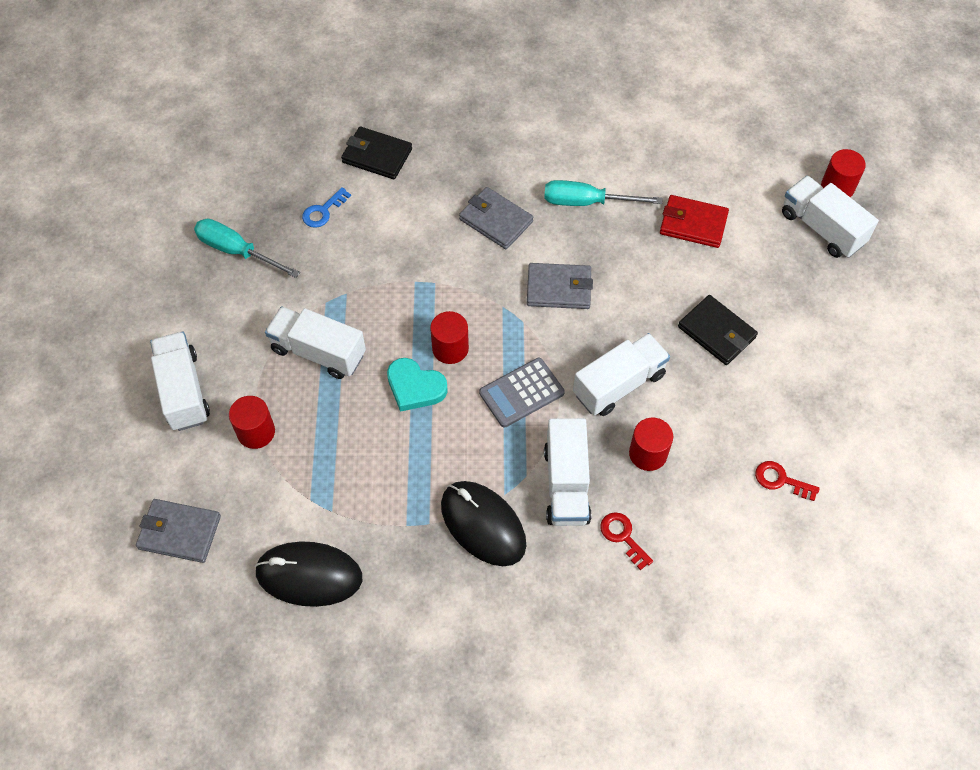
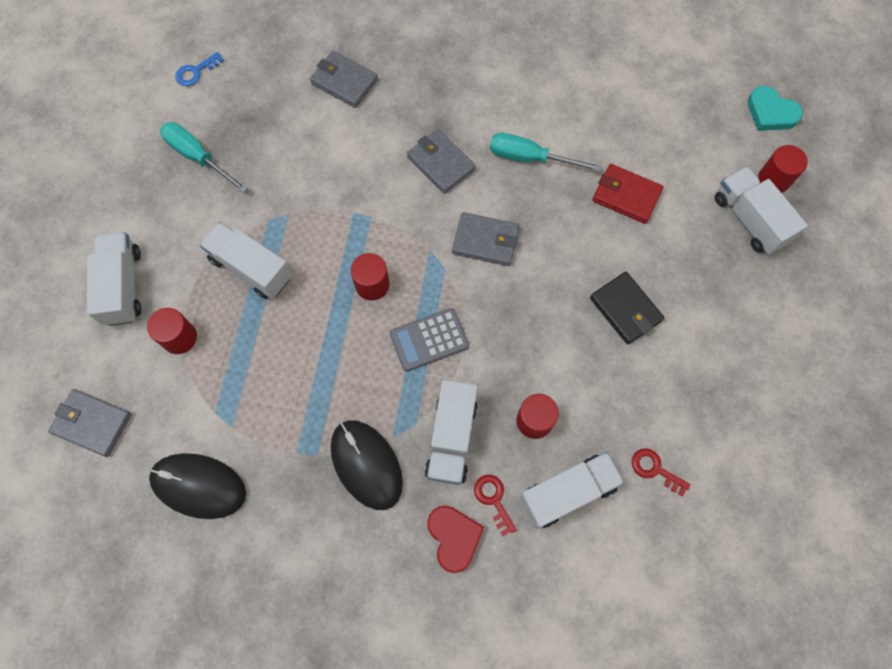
camera: 10 degrees right, 10 degrees up
blue key [302,187,351,228] -> blue key moved to [175,52,224,86]
black wallet [341,126,412,179] -> grey wallet [310,51,378,108]
turquoise heart [387,358,448,412] -> turquoise heart moved to [748,86,803,131]
white truck [573,333,670,416] -> white truck moved to [519,452,625,529]
none -> red heart [427,506,484,573]

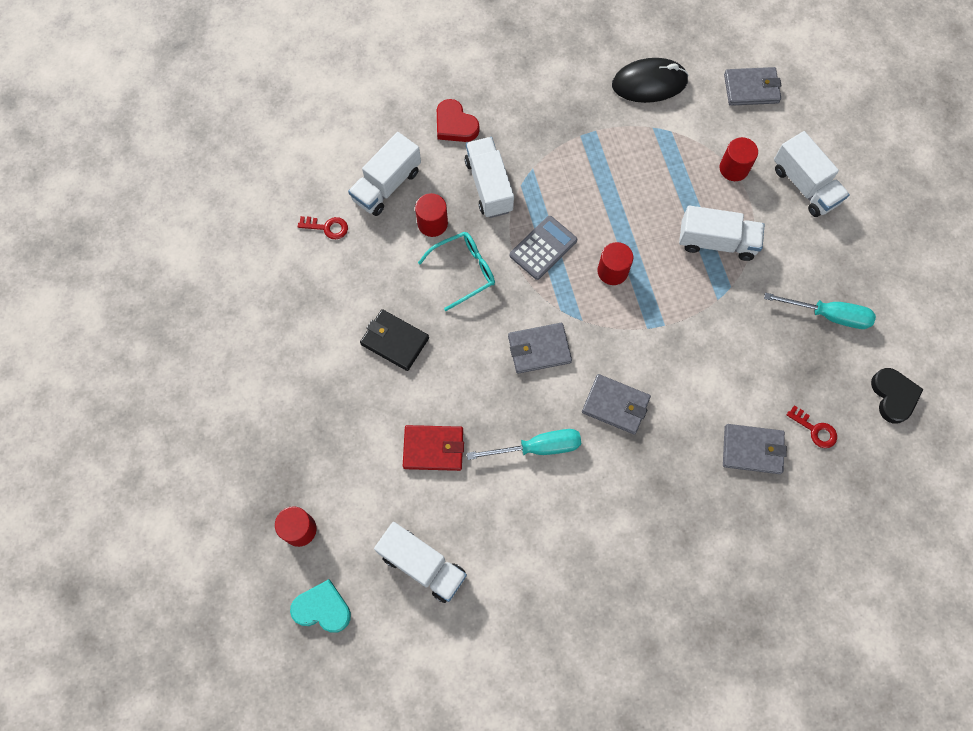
camera: 155 degrees right, 0 degrees up
blue key [175,52,224,86] -> black heart [871,368,924,424]
black mouse [331,420,403,510] -> none
red key [474,475,516,536] -> red key moved to [787,405,837,448]
white truck [715,166,808,255] -> white truck moved to [374,522,467,603]
none -> turquoise glasses [418,232,495,311]

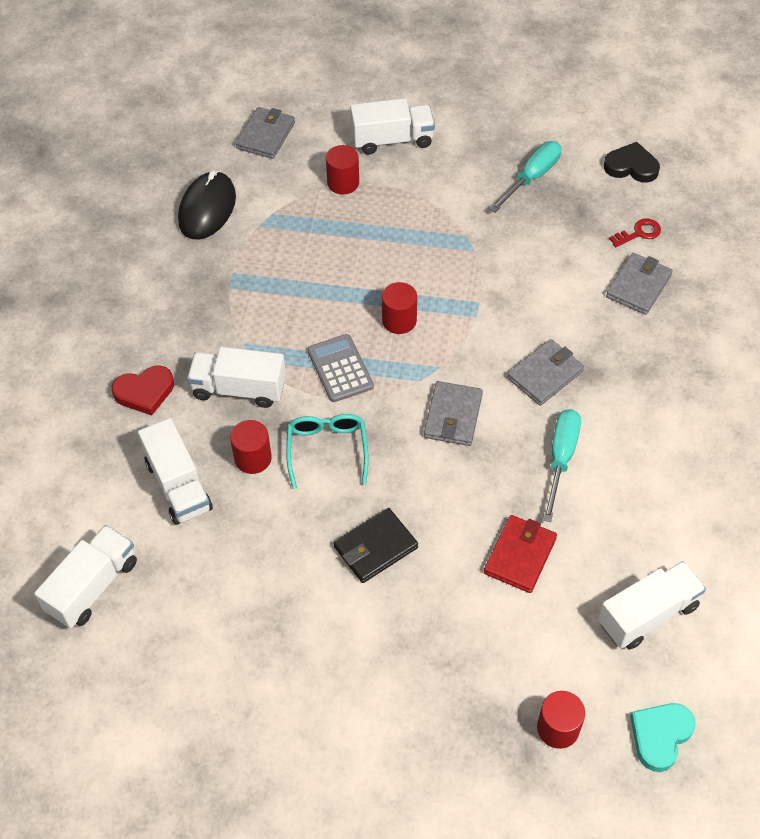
camera: 65 degrees left, 15 degrees down
red key [298,216,348,239] -> none
white truck [679,205,765,261] -> white truck moved to [34,525,137,629]

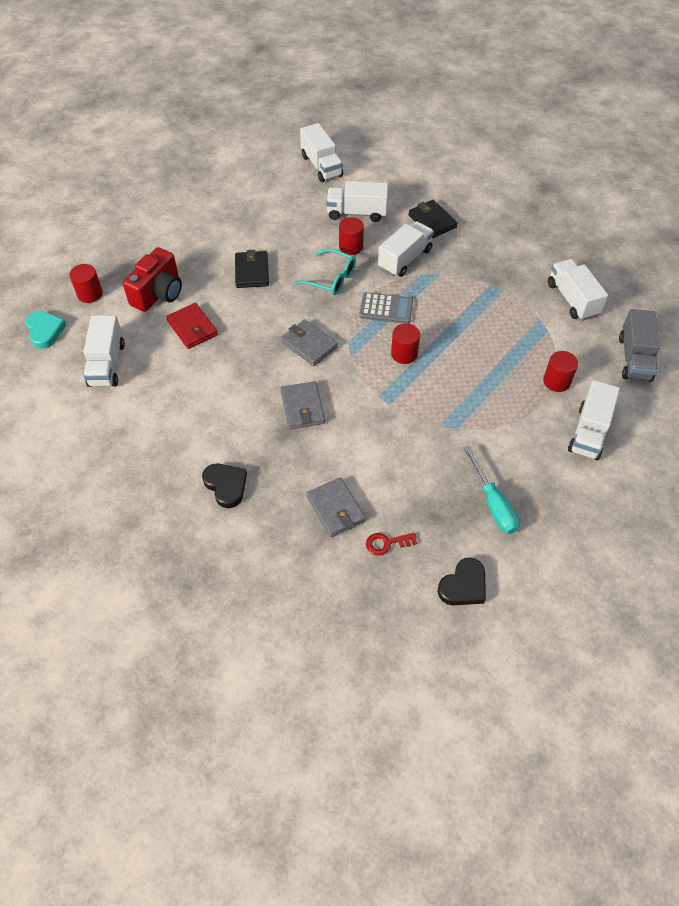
camera: 120 degrees right, 0 degrees up
red heart [112,365,174,416] -> black wallet [409,200,458,238]
black mouse [178,170,236,240] -> white truck [548,259,608,321]
grey wallet [236,107,295,159] -> grey truck [619,309,660,382]
turquoise screwdriver [543,409,581,522] -> none
red key [609,218,661,247] -> red key turned 75 degrees clockwise [366,532,417,556]
none -> red camera [123,247,182,312]
none -> black heart [202,464,247,508]

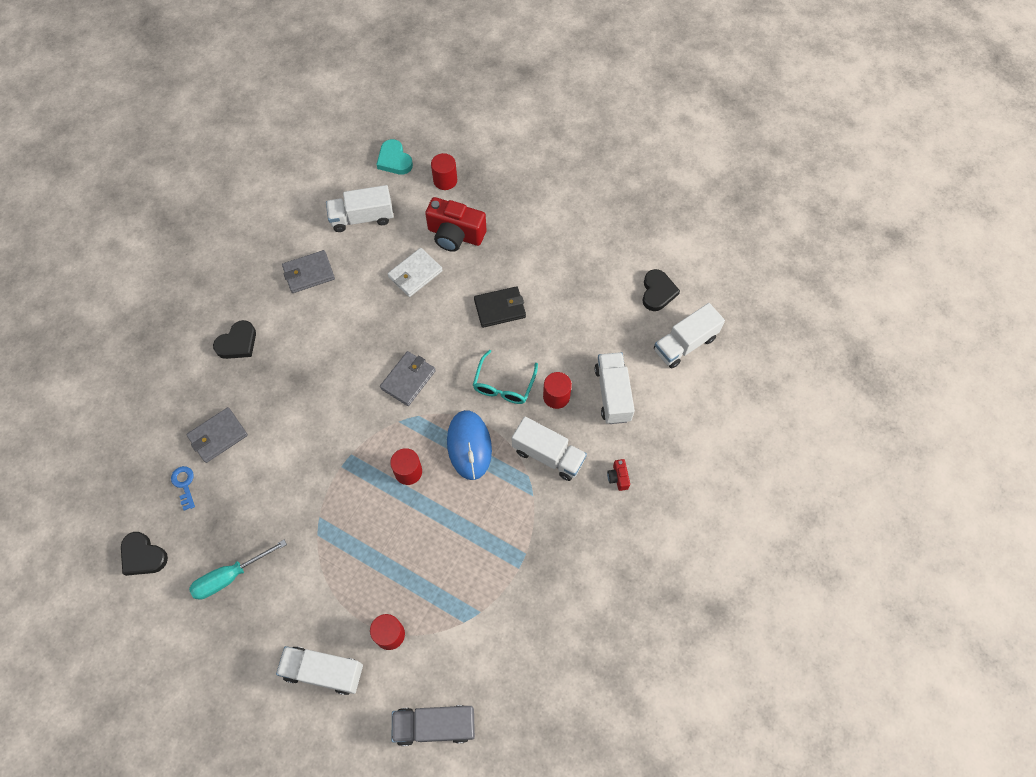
camera: 80 degrees right, 10 degrees up
turquoise heart [25,311,66,349] -> turquoise heart turned 90 degrees clockwise [376,139,413,175]
red wallet [166,303,218,349] -> white wallet [388,248,443,297]
grey wallet [280,381,325,430] -> grey wallet moved to [282,250,335,293]
grey calculator [359,292,413,324] -> blue mouse [447,410,492,480]
red key [366,532,417,556] -> blue key [171,466,195,511]
black wallet [409,200,458,238] -> red camera [607,459,630,491]
white truck [548,259,608,321] -> none
none -> black heart [642,269,680,311]

